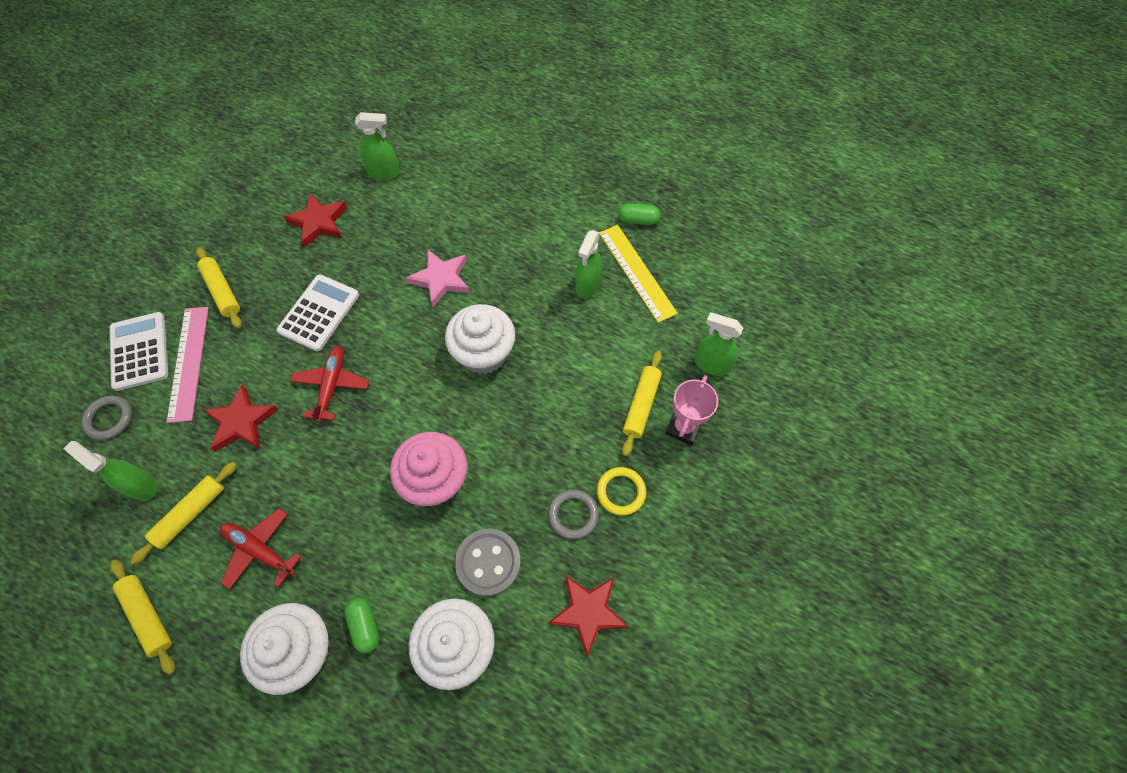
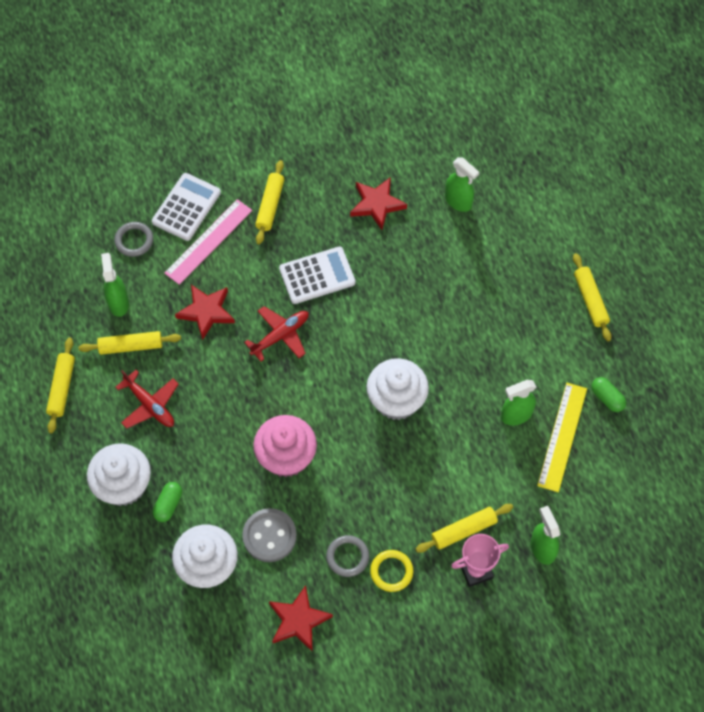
camera: 45 degrees right, 0 degrees up
red plane [220,508,302,590] -> red plane turned 150 degrees clockwise [115,370,179,429]
pink star [406,250,470,307] -> none
none -> yellow rolling pin [573,253,612,341]

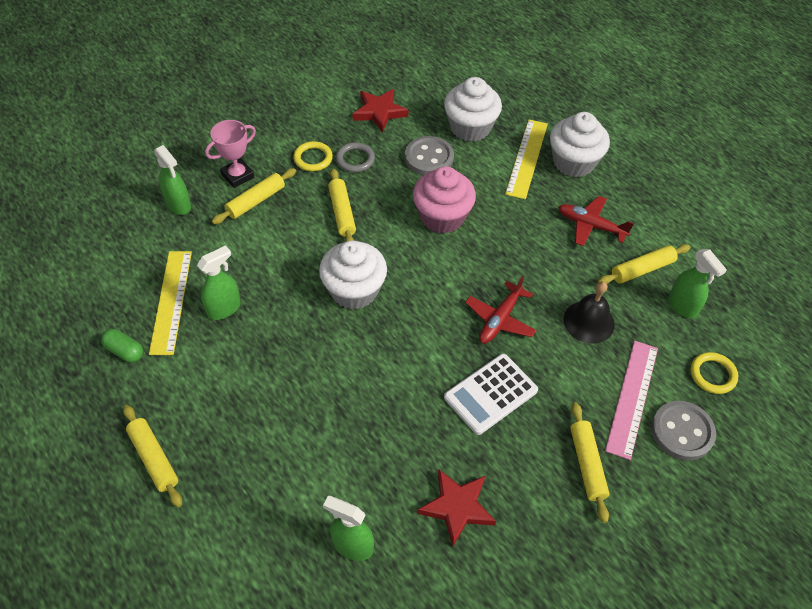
camera: 160 degrees right, 10 degrees down
yellow rolling pin [46,338,75,433] -> yellow rolling pin moved to [328,169,356,242]
grey ring [114,222,153,257] -> yellow ring [691,352,738,394]
white calculator [152,173,221,241] -> grey button [651,401,716,461]
green capsule [153,482,182,522] -> yellow ruler [505,119,548,199]
red star [175,285,235,340] -> black bell [563,281,615,344]

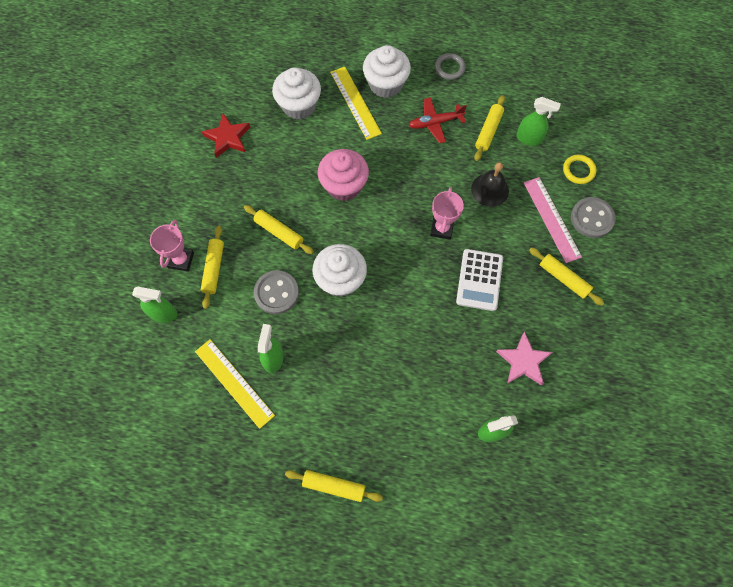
camera: 40 degrees left, 15 degrees up
green capsule [101,329,143,362] -> none
yellow ring [293,141,333,171] -> none
grey ring [336,142,375,172] -> grey ring moved to [435,53,466,80]
grey button [405,136,454,175] -> grey button moved to [254,270,299,314]
red star [417,469,496,547] -> pink star [496,332,553,386]
red plane [465,276,536,344] -> pink trophy [430,187,464,240]

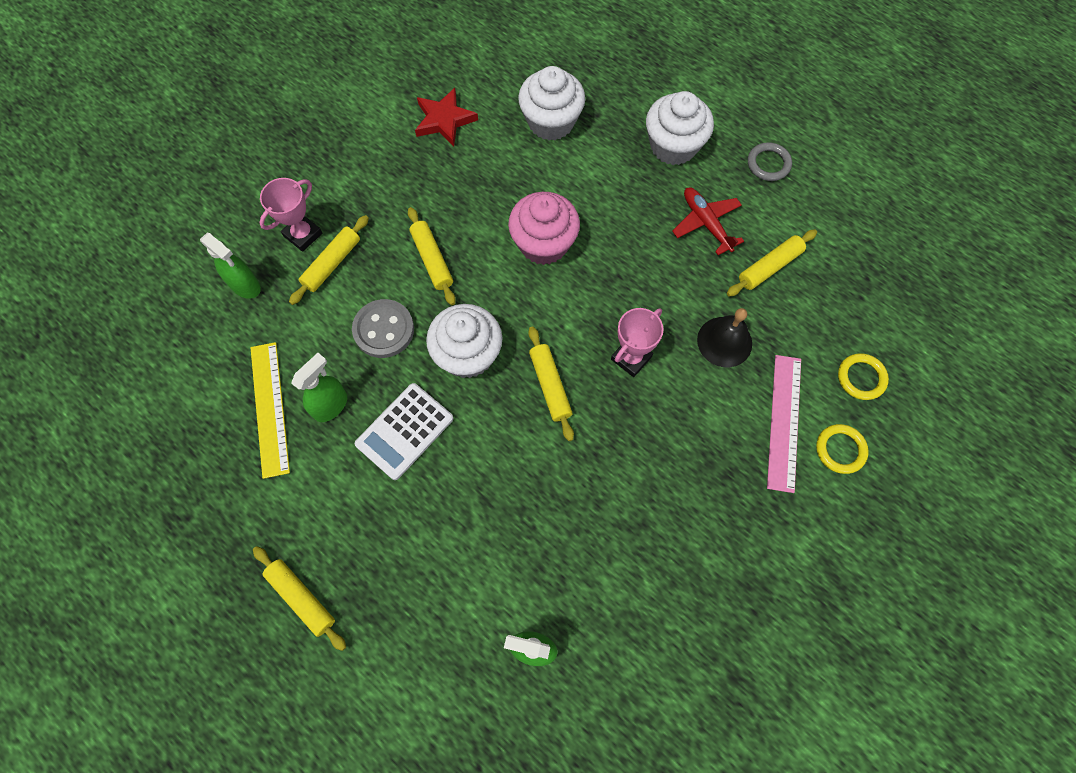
camera: 30 degrees right, 0 degrees up
yellow ruler [330,67,382,140] -> none
red plane [409,97,467,143] -> red plane turned 45 degrees clockwise [672,188,744,255]
white calculator [456,249,503,311] -> white calculator moved to [355,383,453,480]
pink star [496,332,553,386] -> none
green spray bottle [516,97,561,146] -> none
yellow rolling pin [529,247,604,306] -> yellow rolling pin moved to [528,326,574,441]
grey button [571,197,616,238] -> yellow ring [816,424,869,474]

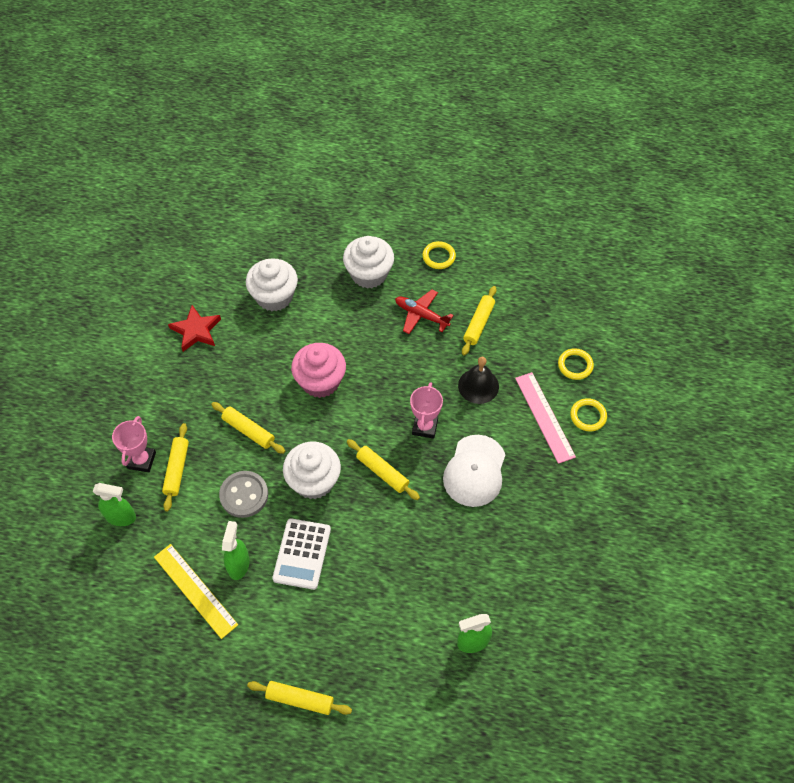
camera: 30 degrees left, 10 degrees down
grey ring [748,142,792,181] -> yellow ring [422,241,456,269]
none -> white cap [443,435,505,507]

